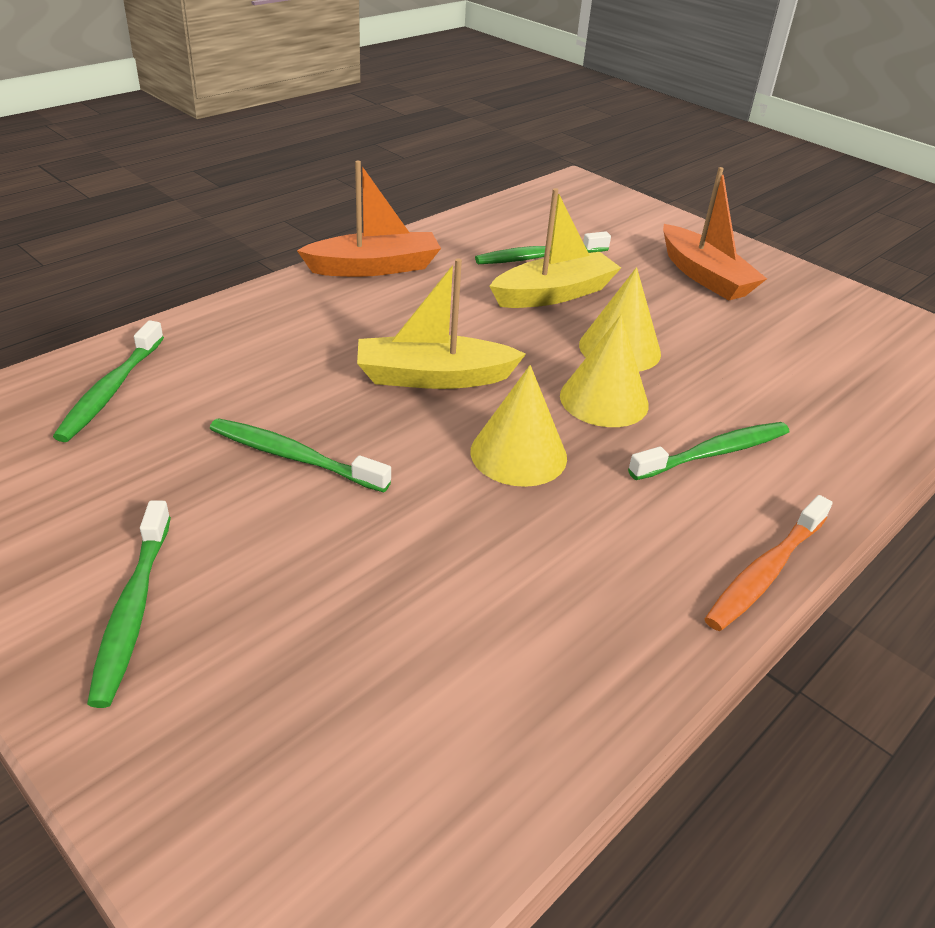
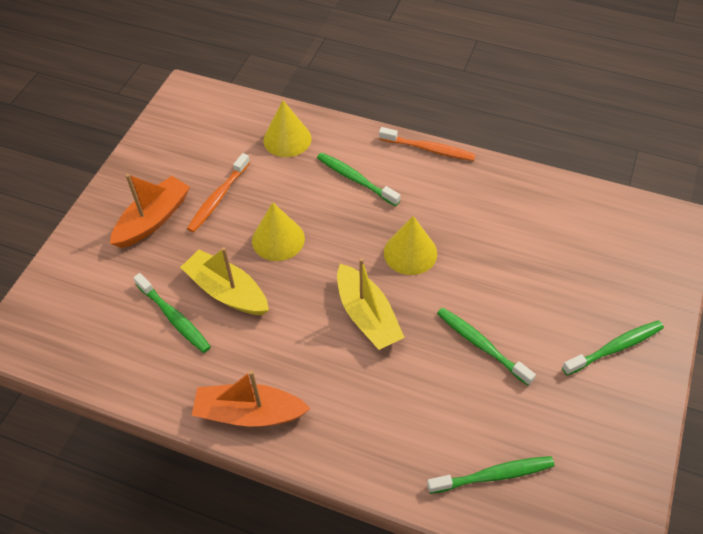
camera: 110 degrees left, 15 degrees up
green toothbrush [210,418,391,492] -> green toothbrush turned 135 degrees clockwise [437,308,536,386]
orange boat [297,161,441,277] -> orange boat turned 45 degrees counterclockwise [192,370,311,427]
yellow cone [560,315,649,427] -> yellow cone moved to [263,100,311,157]
none -> orange toothbrush [187,153,250,232]

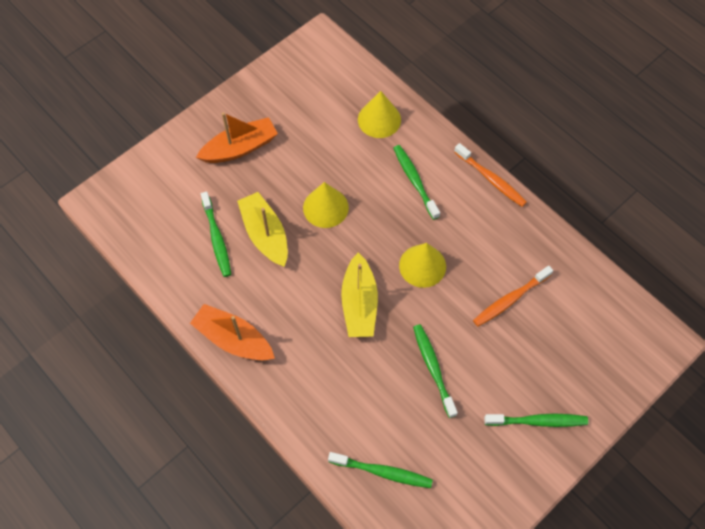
camera: 25 degrees right, 10 degrees up
orange toothbrush [187,153,250,232] -> orange toothbrush moved to [473,266,553,327]

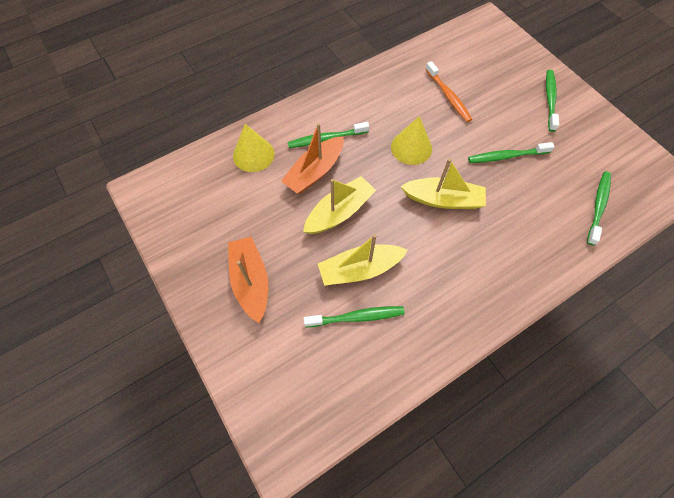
camera: 80 degrees left, 0 degrees up
orange boat [190,304,275,360] -> orange boat moved to [281,123,344,194]
yellow cone [303,182,349,228] -> yellow boat [303,176,376,234]
orange toothbrush [454,143,527,207] -> none

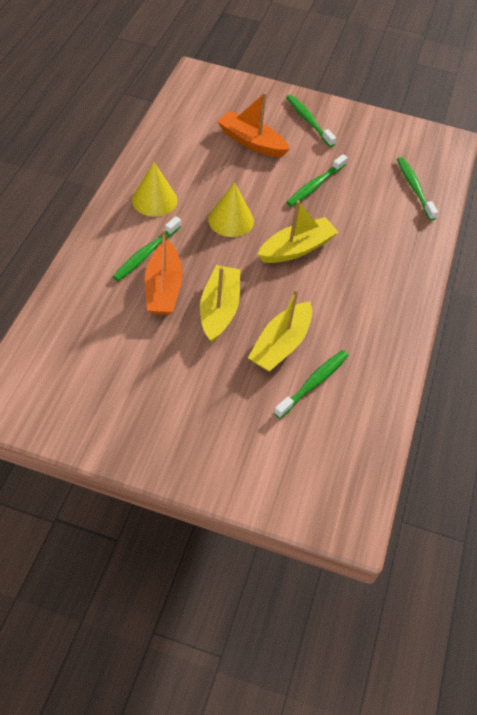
camera: 45 degrees left, 10 degrees down
orange boat [228,237,268,323] -> orange boat moved to [217,92,290,157]
yellow cone [233,124,274,172] -> yellow cone moved to [132,162,177,217]
orange toothbrush [426,61,472,122] -> none

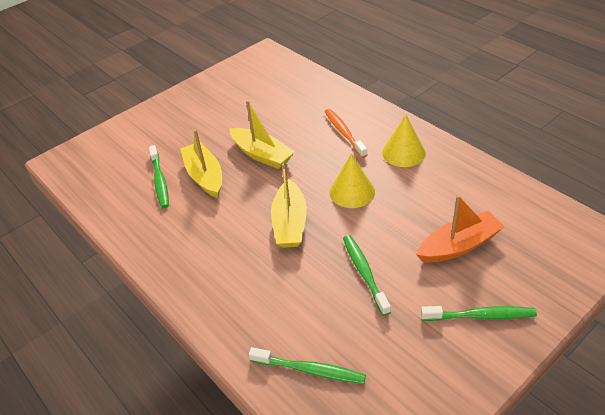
camera: 130 degrees right, 10 degrees down
green toothbrush [112,216,181,281] -> orange toothbrush [325,109,367,158]
orange boat [145,229,183,315] -> none

